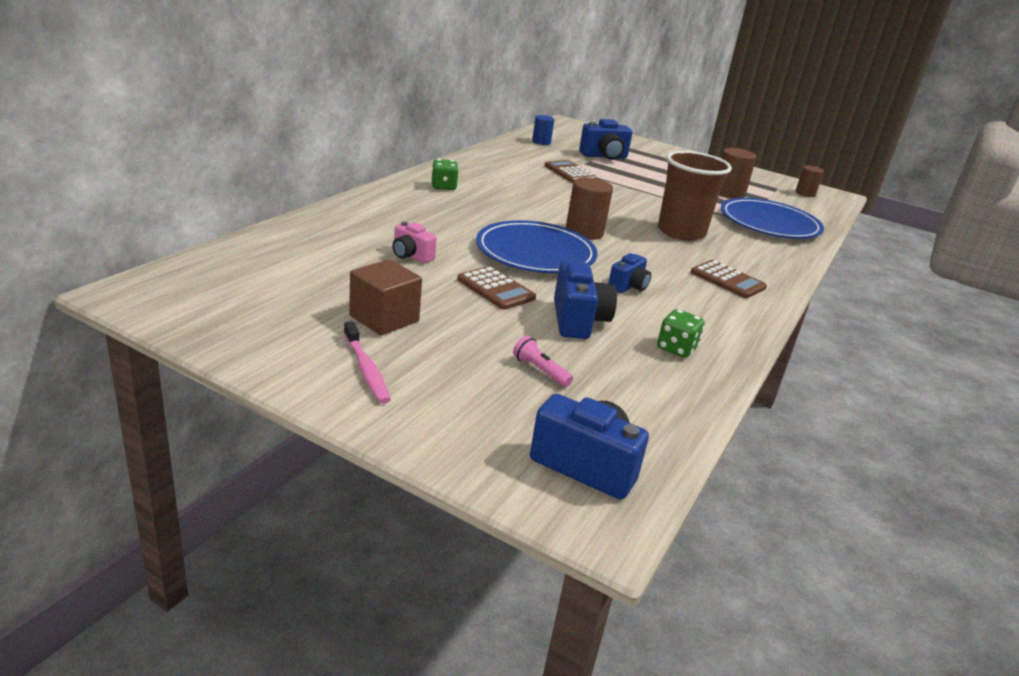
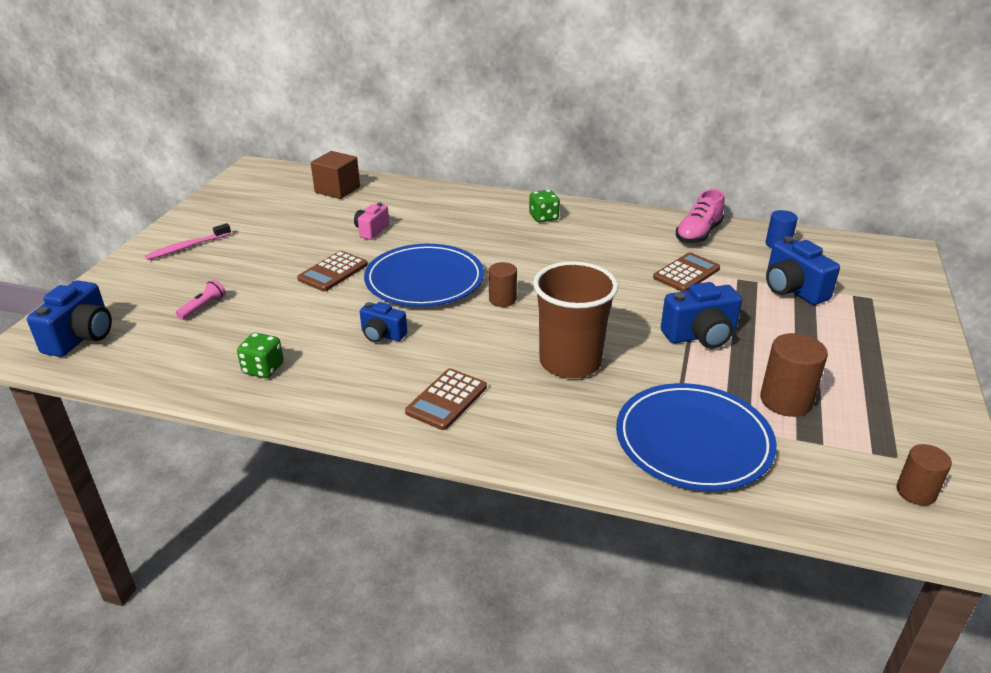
camera: 80 degrees right, 5 degrees up
brown cube [349,259,422,335] -> brown cube moved to [311,151,360,199]
blue camera [554,260,617,339] -> blue camera moved to [661,282,742,349]
brown cylinder [566,177,613,240] -> brown cylinder [489,262,517,307], size x0.65
none -> pink shoe [676,189,725,243]

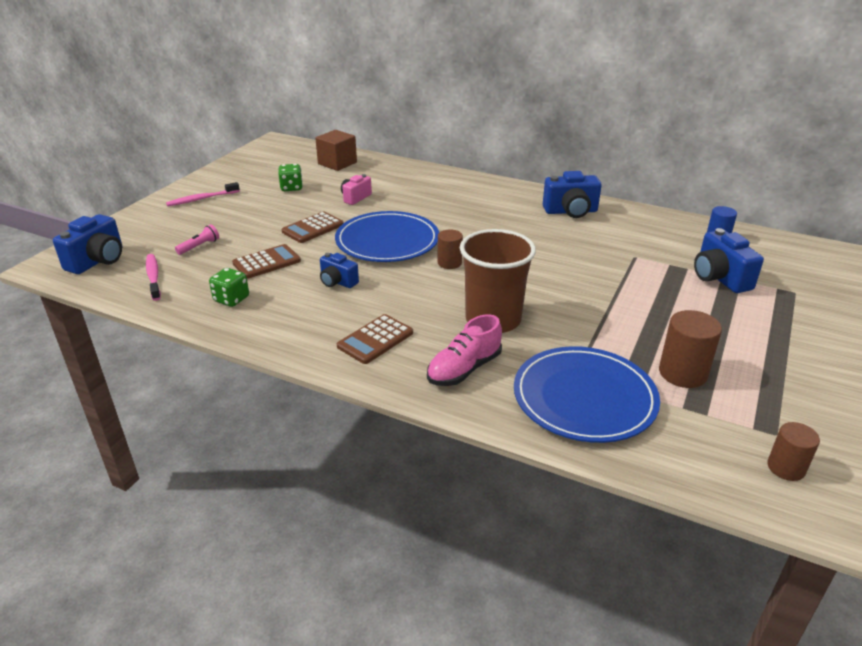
camera: 10 degrees right, 0 degrees up
green dice [529,190,560,223] -> green dice moved to [278,164,303,191]
brown calculator [653,252,720,292] -> brown calculator moved to [232,244,301,279]
blue camera [661,282,742,349] -> blue camera moved to [543,171,602,218]
pink shoe [676,189,725,243] -> pink shoe moved to [427,314,502,386]
none -> pink toothbrush [146,254,161,301]

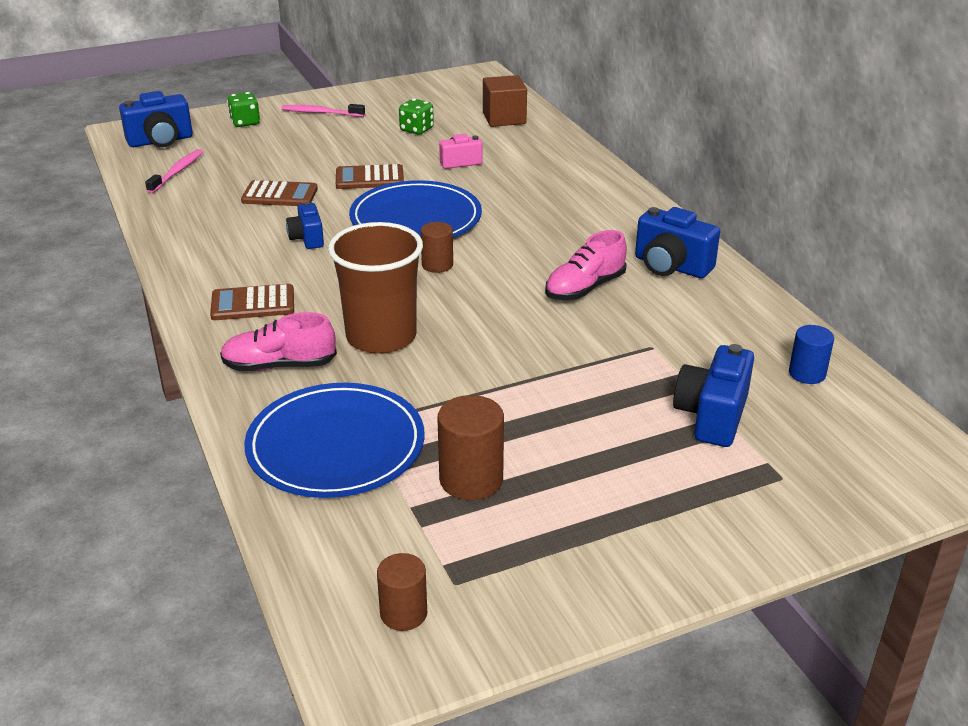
camera: 40 degrees right, 0 degrees up
pink flashlight [175,224,219,255] -> none
green dice [209,268,249,307] -> green dice moved to [227,92,260,127]
none -> pink shoe [545,230,627,300]

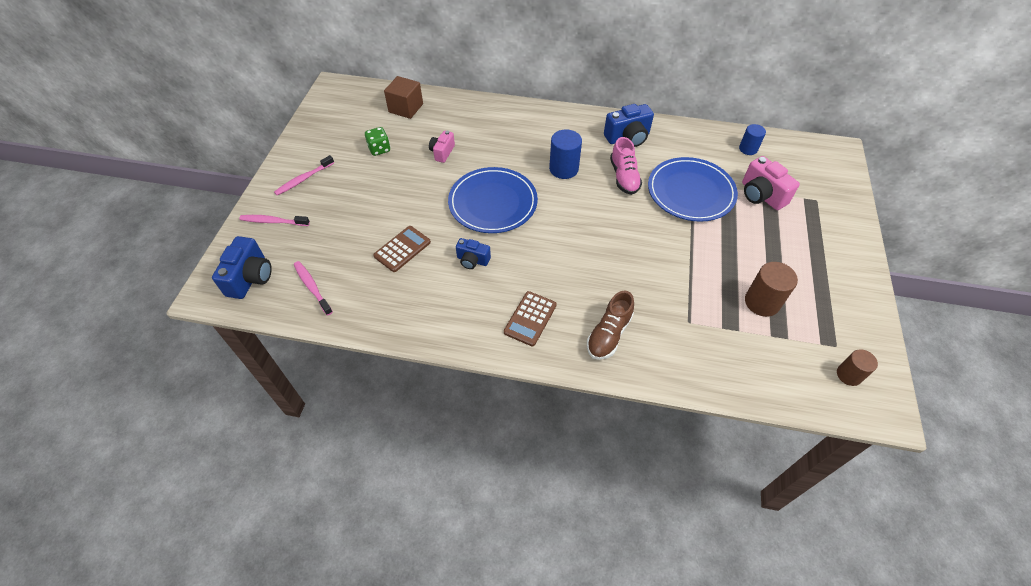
camera: 55 degrees left, 20 degrees up
pink shoe [220,312,337,371] -> brown shoe [587,291,634,360]
green dice [227,92,260,127] -> pink toothbrush [239,215,310,226]
blue plate [244,383,425,498] -> blue plate moved to [648,157,738,222]
brown cup [328,222,423,354] -> none
brown calculator [336,164,404,189] -> none
brown cylinder [421,222,453,273] -> none
blue camera [673,344,754,447] -> pink camera [742,156,800,210]
none -> blue cylinder [549,129,582,179]

